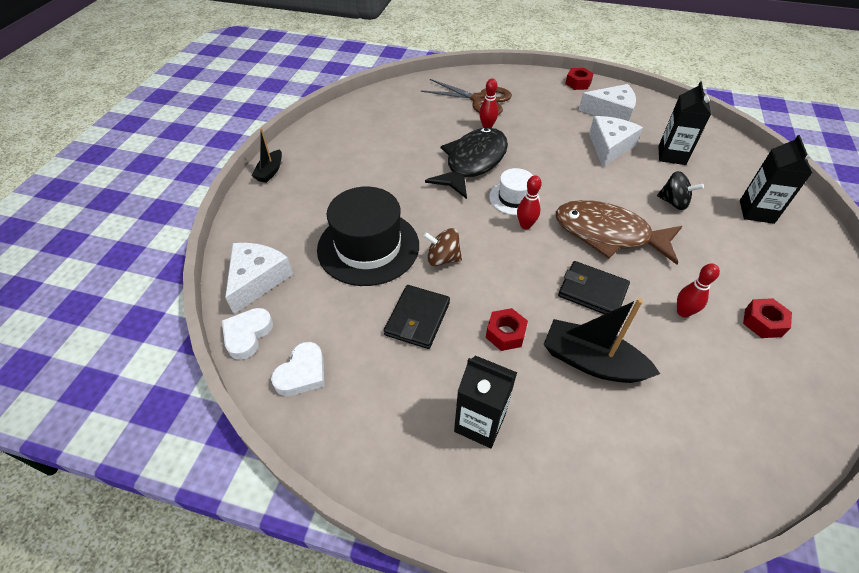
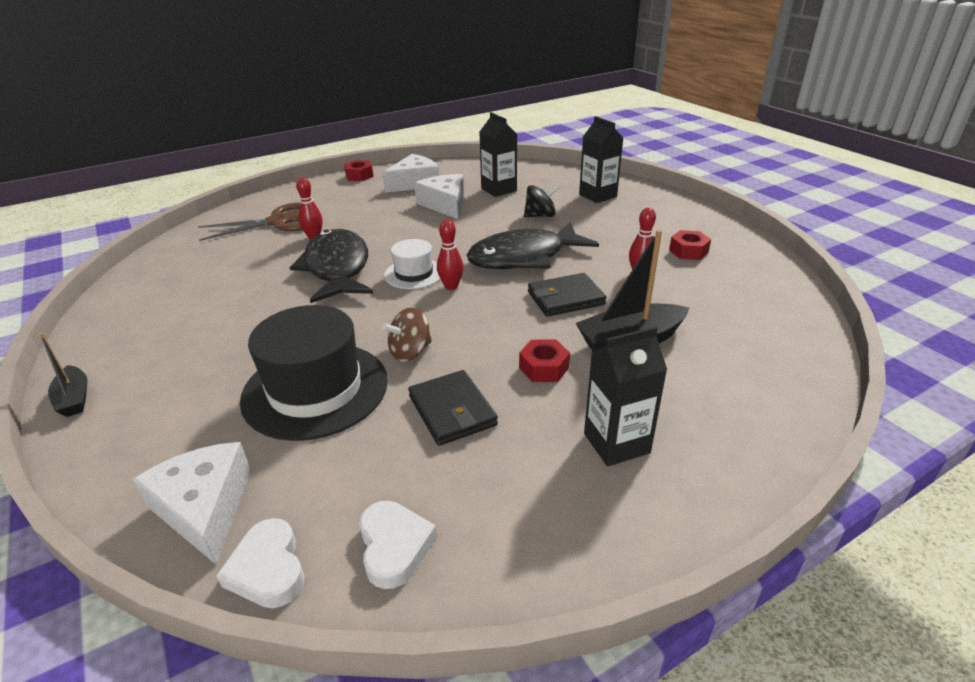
camera: 45 degrees left, 15 degrees down
brown fish [556,200,682,265] -> black fish [467,222,599,269]

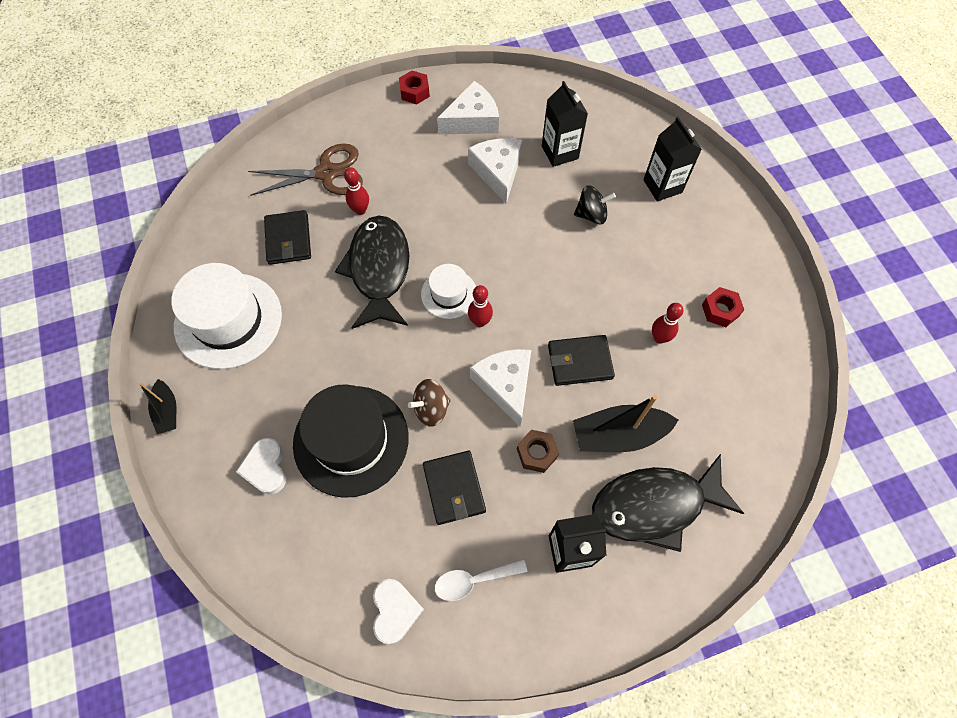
camera: 10 degrees right, 30 degrees up
white cheese [133,442,251,565] -> white cheese moved to [470,349,531,427]
white heart [216,518,304,608] -> white heart moved to [236,438,287,495]
black fish [467,222,599,269] -> black fish moved to [592,454,744,552]
red nut [519,340,570,382] -> brown nut [517,430,559,473]
none -> white hat [171,263,282,369]
none -> black wallet [264,210,311,265]
none -> white spoon [434,559,527,601]

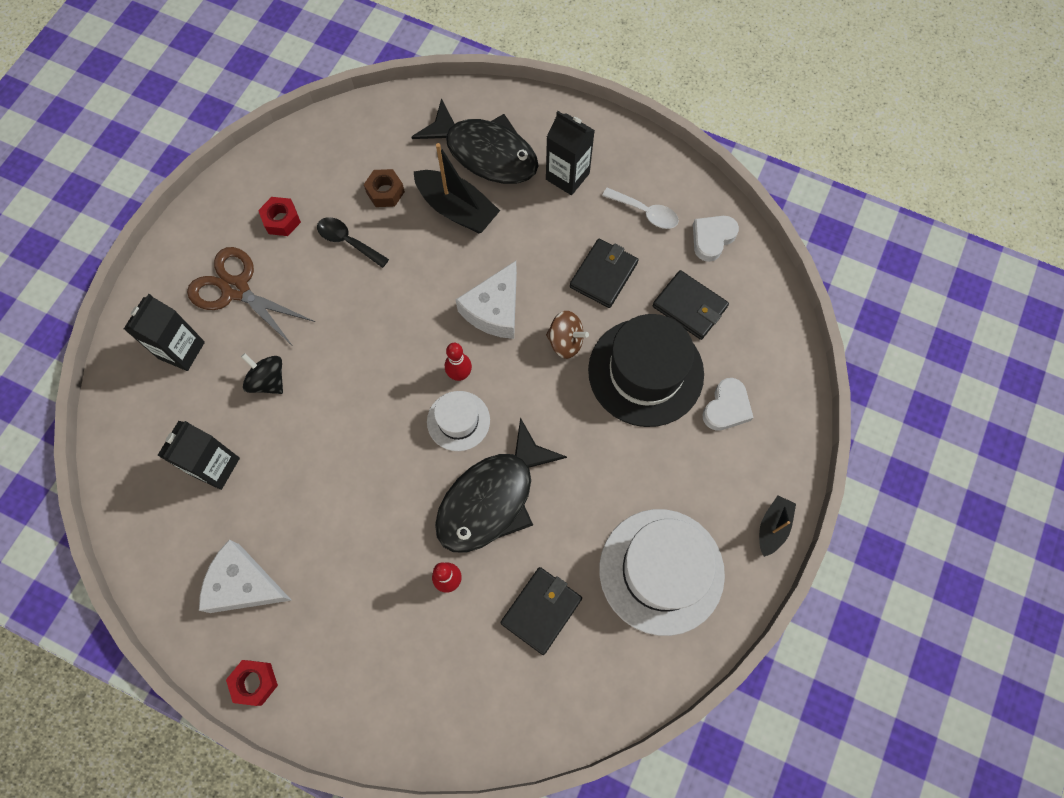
camera: 135 degrees left, 5 degrees up
brown scissors [248,144,363,196] -> brown scissors moved to [187,247,315,345]
white cheese [468,138,522,204] -> none
brown nut [517,430,559,473] -> brown nut moved to [364,169,405,207]
black wallet [548,335,615,386] -> black wallet moved to [652,270,729,340]
red bowling pin [652,303,684,344] -> black spoon [317,217,389,268]

